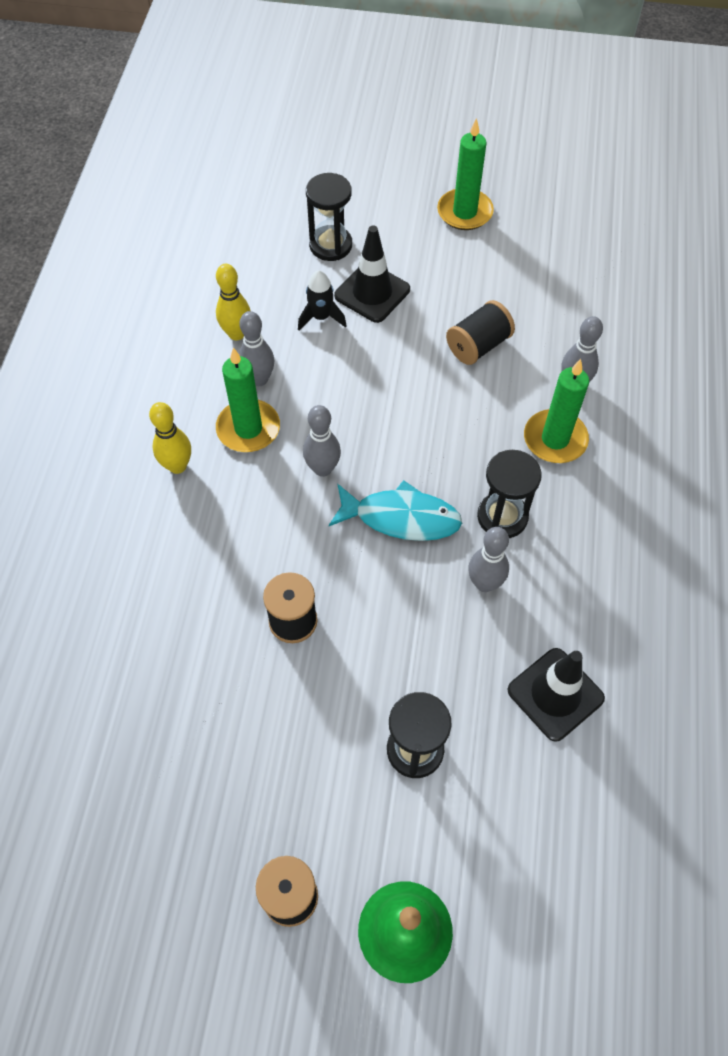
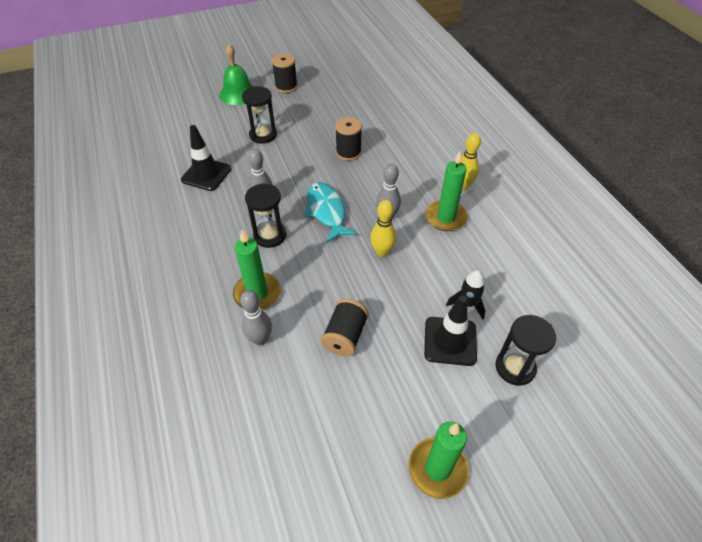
camera: 150 degrees right, 10 degrees down
yellow bowling pin [216,264,251,340] -> yellow bowling pin moved to [370,200,396,257]
grey bowling pin [239,311,275,386] -> none
turquoise fish [329,480,462,541] -> turquoise fish turned 90 degrees clockwise [305,182,357,243]

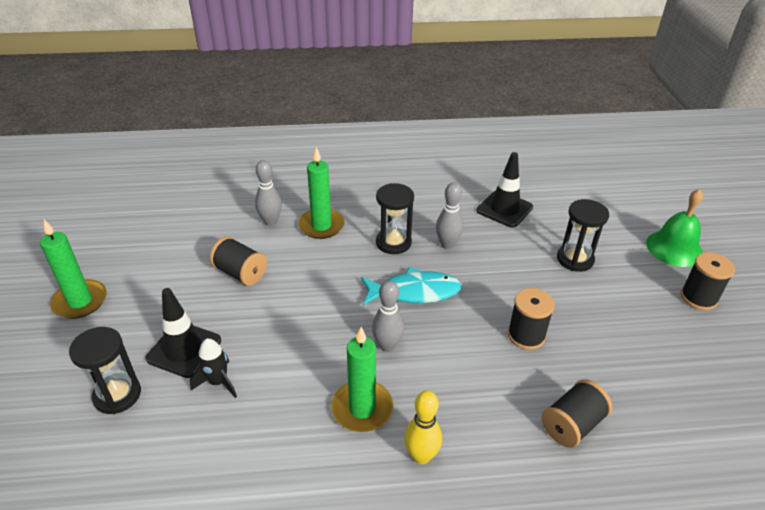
camera: 105 degrees right, 10 degrees down
yellow bowling pin [370,200,396,257] -> none
none -> black spool [542,379,612,448]

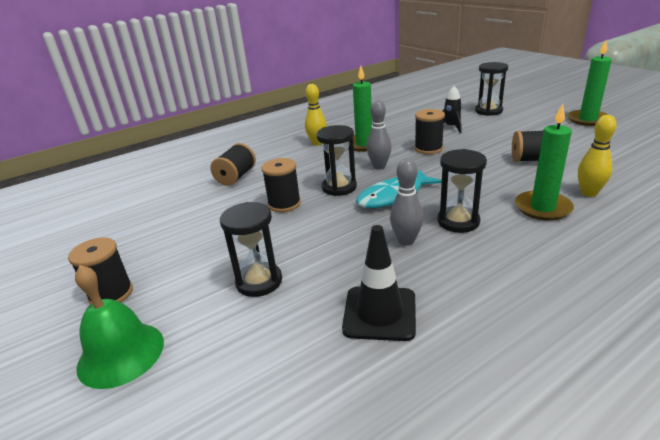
camera: 155 degrees right, 10 degrees down
black traffic cone [145,288,221,378] -> none
grey bowling pin [255,160,282,226] -> yellow bowling pin [578,115,617,197]
none -> black hourglass [316,125,357,196]
none -> black spool [414,109,445,154]

